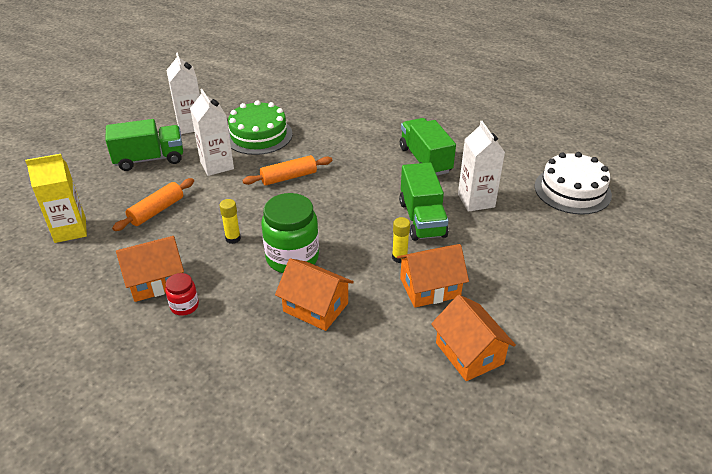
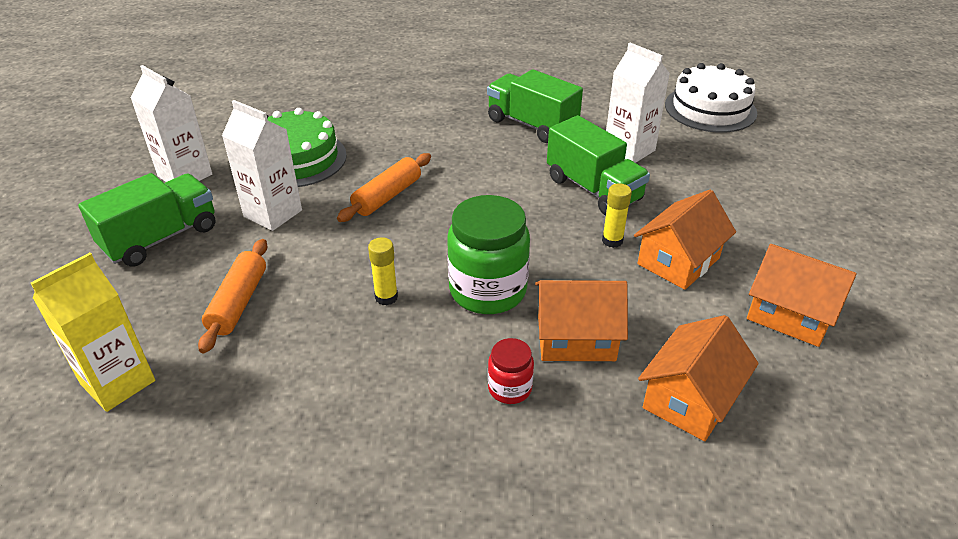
camera: 30 degrees left, 0 degrees up
orange house [116,236,184,302] -> orange house moved to [638,315,759,441]
red jar [165,273,199,316] -> red jar moved to [488,338,534,404]

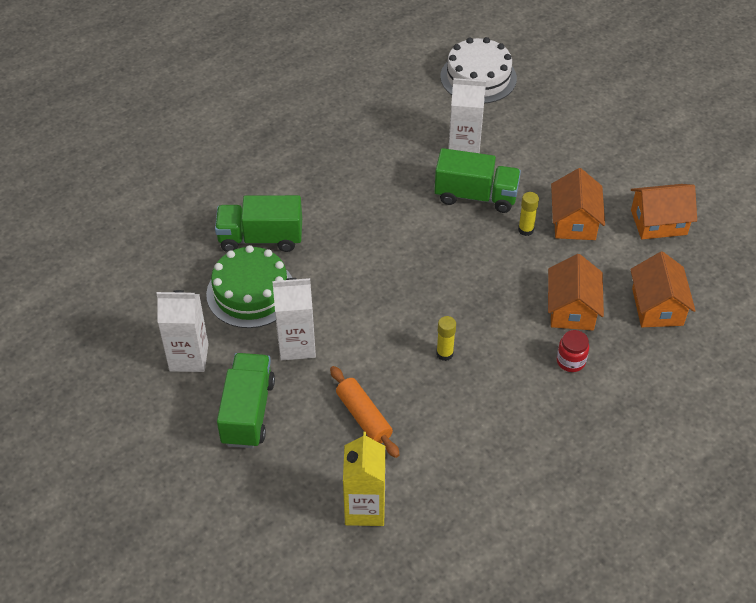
camera: 40 degrees left, 10 degrees up
orange rolling pin [337,153,431,222] -> none
green jar [447,195,530,314] -> none
green truck [487,69,583,143] -> green truck moved to [215,195,302,252]
orange house [535,280,628,361] -> orange house turned 45 degrees counterclockwise [548,254,604,330]

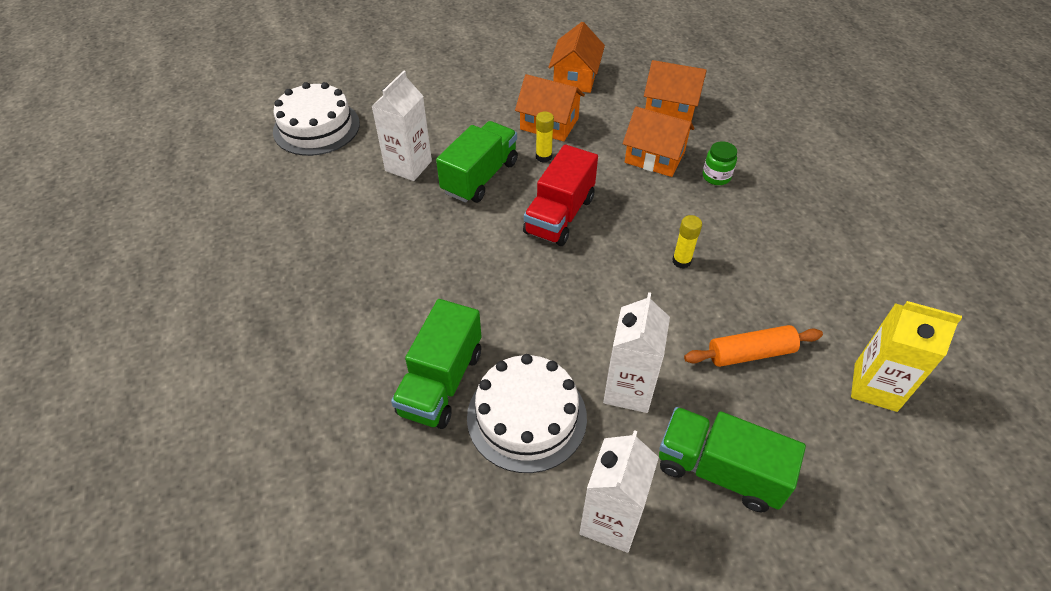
camera: 70 degrees left, 0 degrees up
green cake [206,245,293,328] -> white cake [467,354,587,473]
red jar [557,330,589,372] -> green jar [703,141,737,185]
none -> red truck [523,144,598,246]

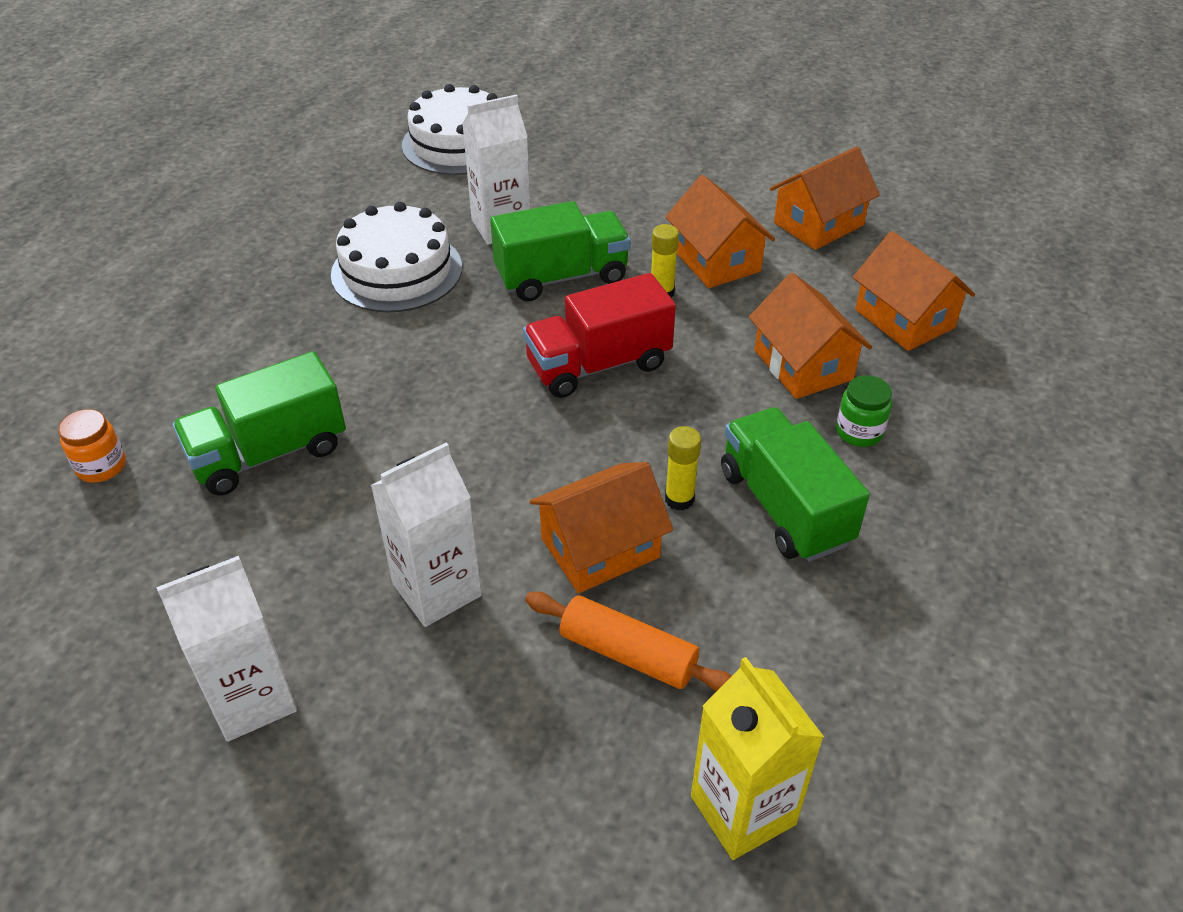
camera: 40 degrees right, 5 degrees down
white cake [467,354,587,473] -> white cake moved to [331,202,462,312]
green truck [659,407,806,512] -> green truck moved to [721,407,870,562]
none -> orange jar [58,409,126,483]
none -> orange house [530,462,673,593]

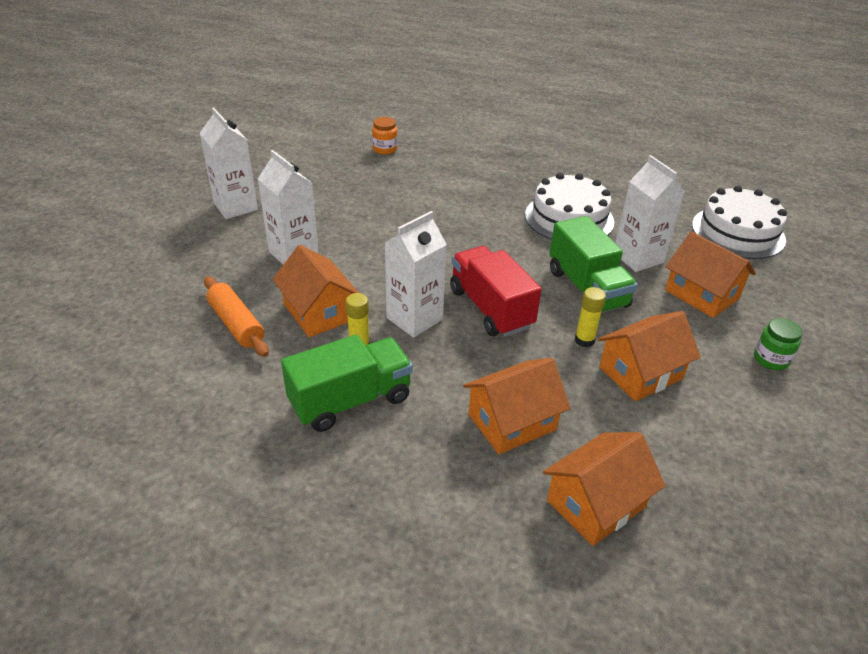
camera: 85 degrees right, 5 degrees down
green truck [172,351,346,496] -> none
orange rolling pin [525,592,731,692] -> orange rolling pin turned 60 degrees counterclockwise [204,276,269,357]
yellow carton [691,657,824,860] -> none
orange house [770,147,880,250] -> orange house moved to [665,231,756,318]
green jar [836,375,892,447] -> green jar moved to [754,318,803,370]
none -> white carton [385,211,447,338]

